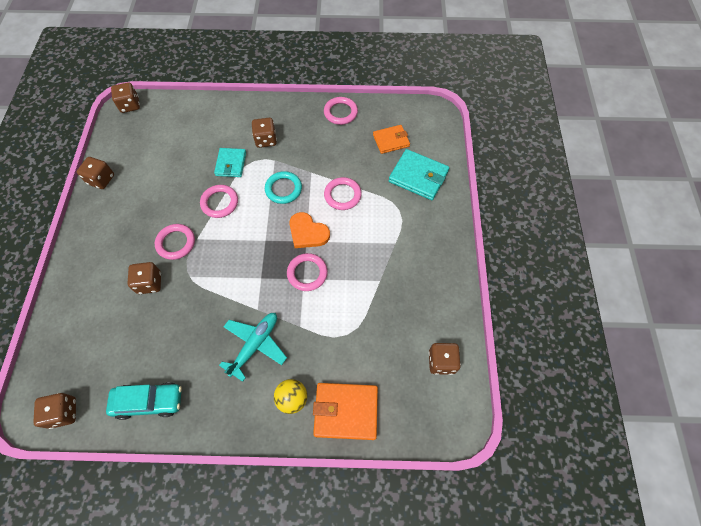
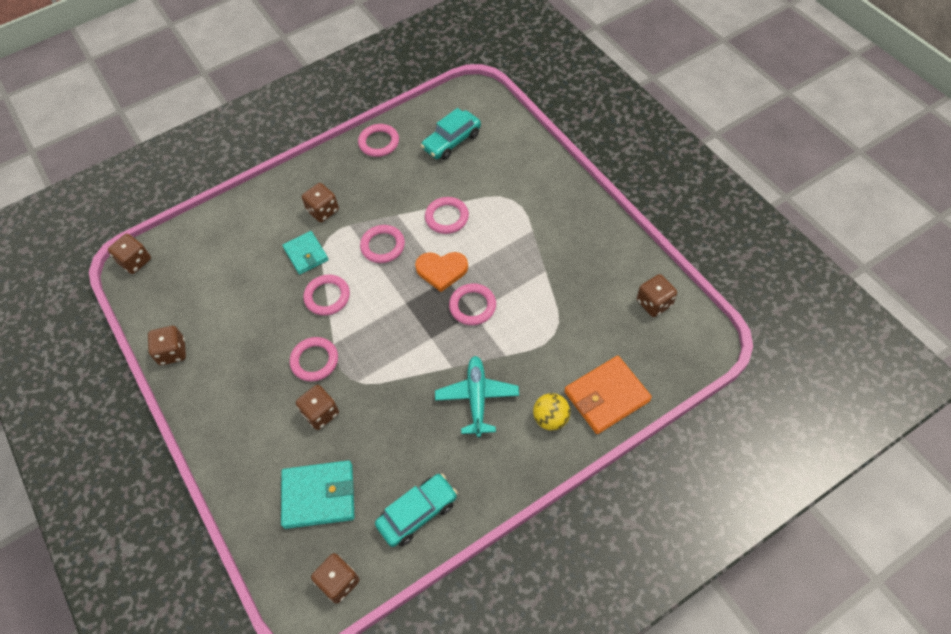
camera: 30 degrees left, 5 degrees down
turquoise ring [265,171,302,204] -> pink ring [360,225,405,263]
orange wallet [373,125,410,154] -> turquoise car [421,108,481,160]
turquoise wallet [389,149,449,200] -> turquoise wallet moved to [281,461,354,529]

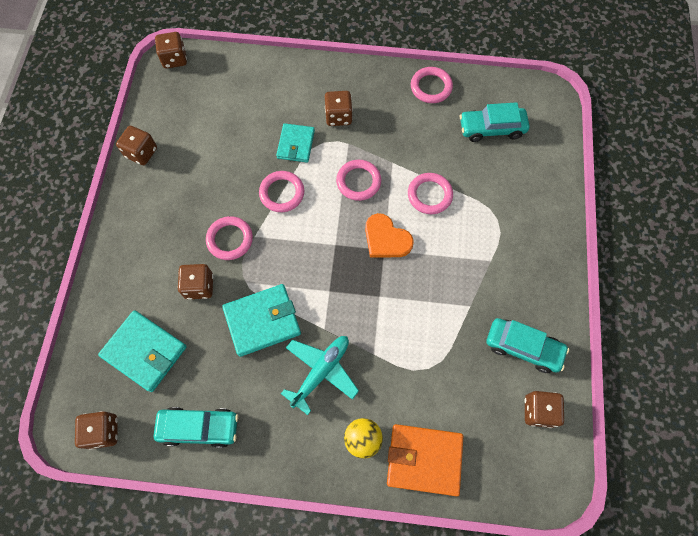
camera: 35 degrees right, 10 degrees up
pink ring [449,283,496,325] -> none
none -> turquoise wallet [222,284,301,357]
none -> turquoise car [487,318,569,373]

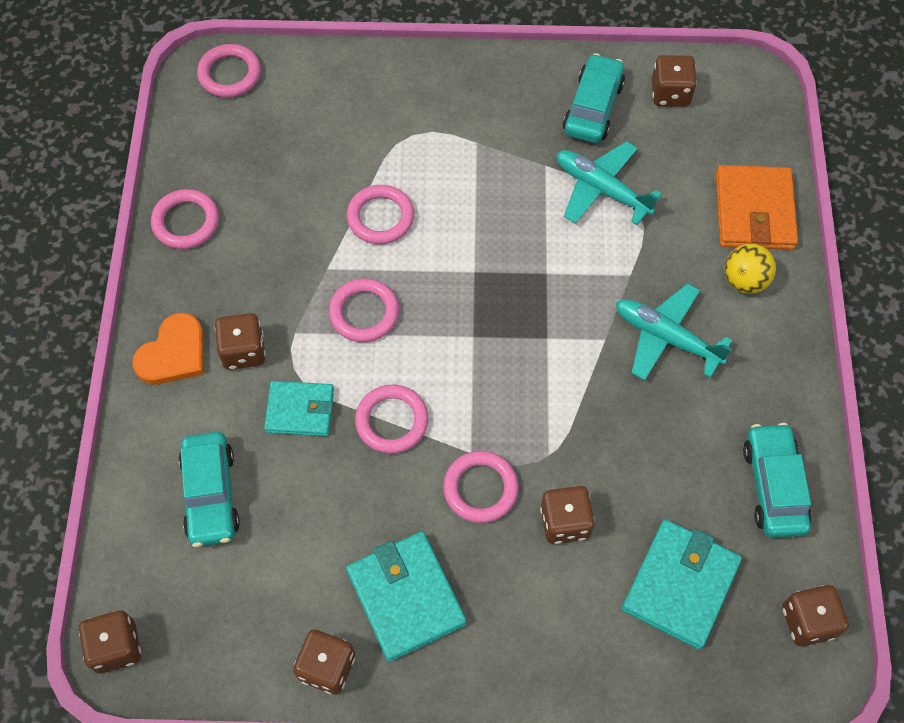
camera: 95 degrees left, 5 degrees down
turquoise wallet [222,284,301,357] -> turquoise wallet moved to [346,532,467,662]
orange heart [365,213,414,258] -> orange heart moved to [132,313,204,384]
turquoise car [460,102,529,142] -> turquoise car moved to [179,432,240,547]
none -> pink ring [197,44,261,98]
none -> turquoise plane [557,141,662,225]

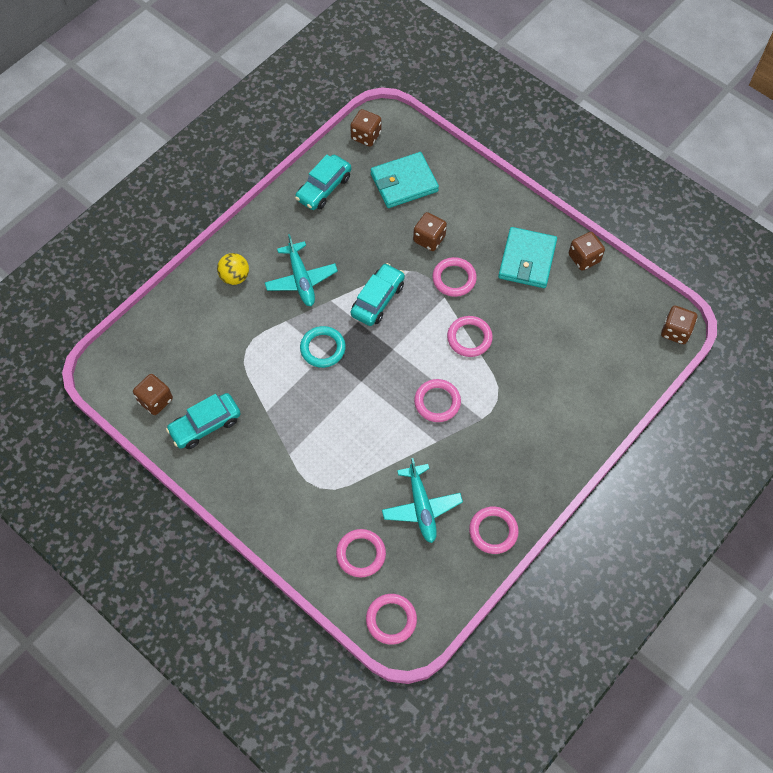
camera: 140 degrees left, 0 degrees up
orange heart [132,313,204,384] -> none
turquoise car [179,432,240,547] -> turquoise car moved to [351,263,405,326]
brown dice [215,313,266,370] -> none
turquoise wallet [264,381,334,436] -> none
pink ring [347,185,414,244] -> pink ring moved to [336,529,386,577]
turquoise plane [557,141,662,225] -> turquoise plane moved to [382,458,463,543]
orange wallet [716,165,798,250] -> none
none -> turquoise ring [300,326,346,368]

